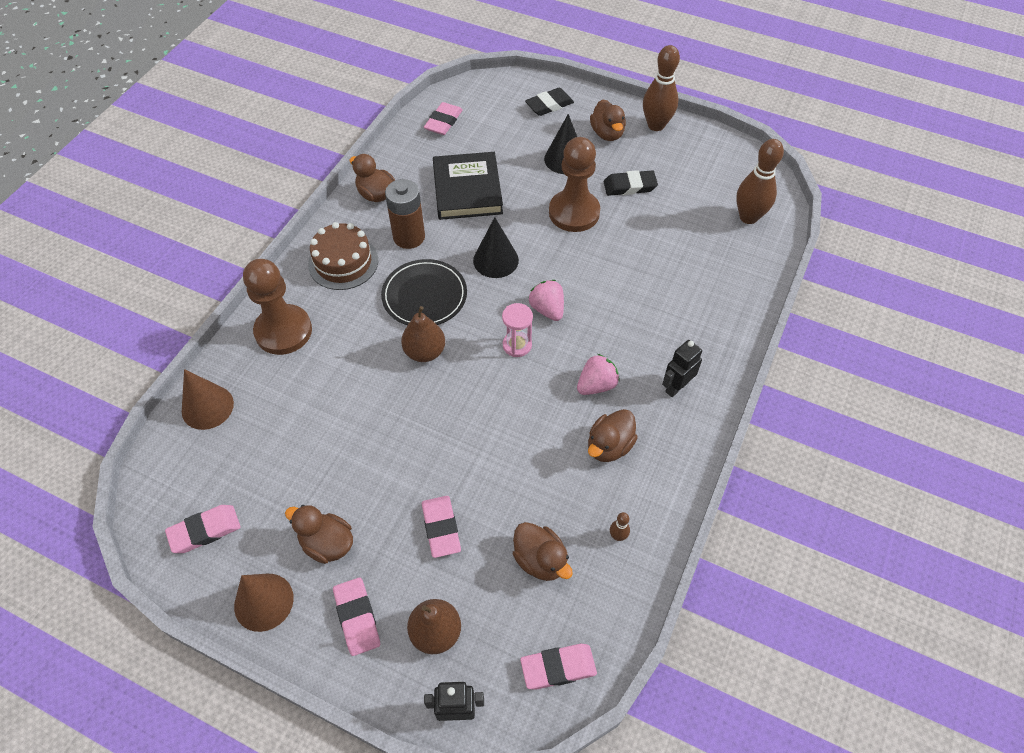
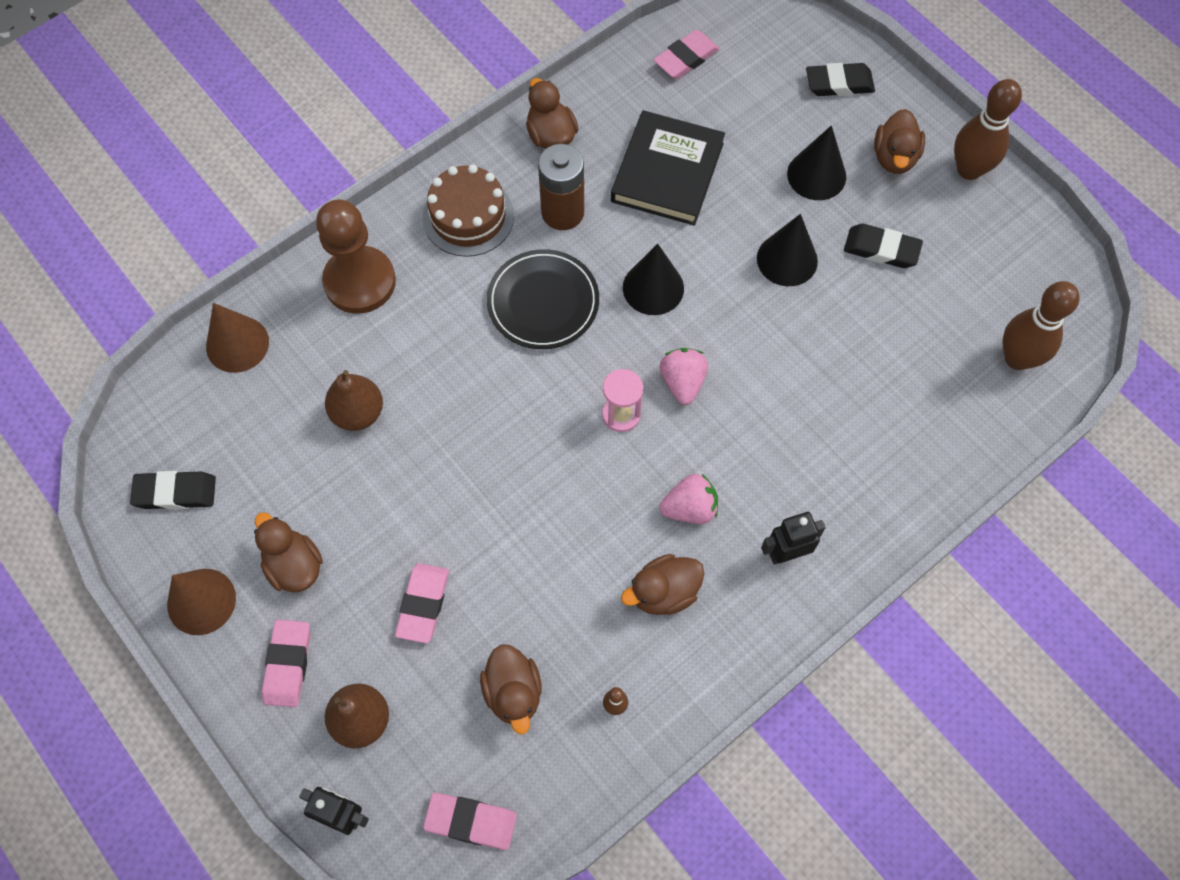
camera: 25 degrees right, 10 degrees up
pink eraser [165,505,241,553] -> black eraser [130,471,216,509]
brown pear [401,306,445,362] -> brown pear moved to [325,370,383,431]
brown pawn [549,137,600,232] -> black cone [757,214,818,286]

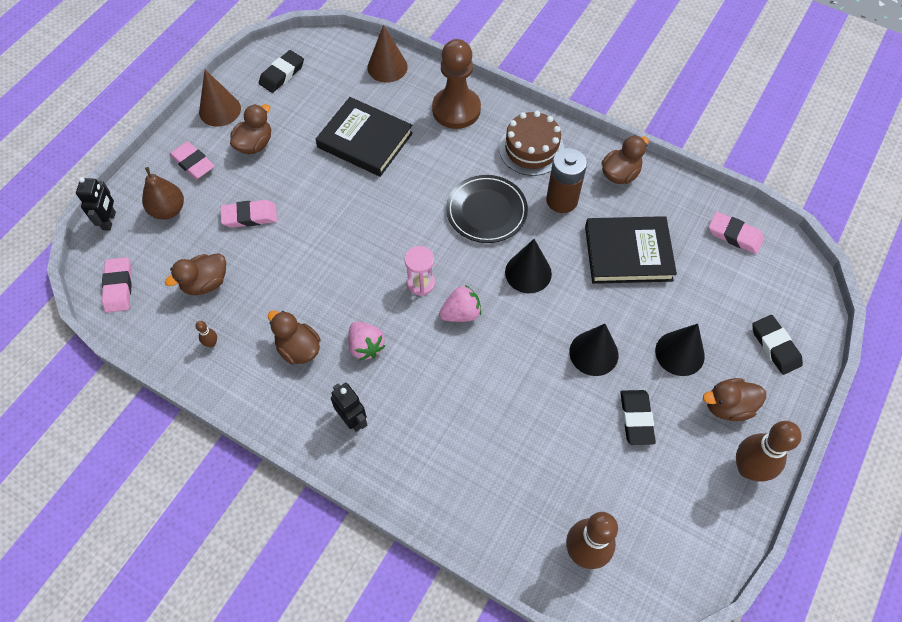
camera: 70 degrees right, 5 degrees down
black eraser [130,471,216,509] -> black eraser turned 60 degrees clockwise [259,50,304,93]
pink eraser [262,620,310,707] -> pink eraser turned 60 degrees clockwise [169,141,215,180]
brown pear [325,370,383,431] -> black book [316,97,413,177]

